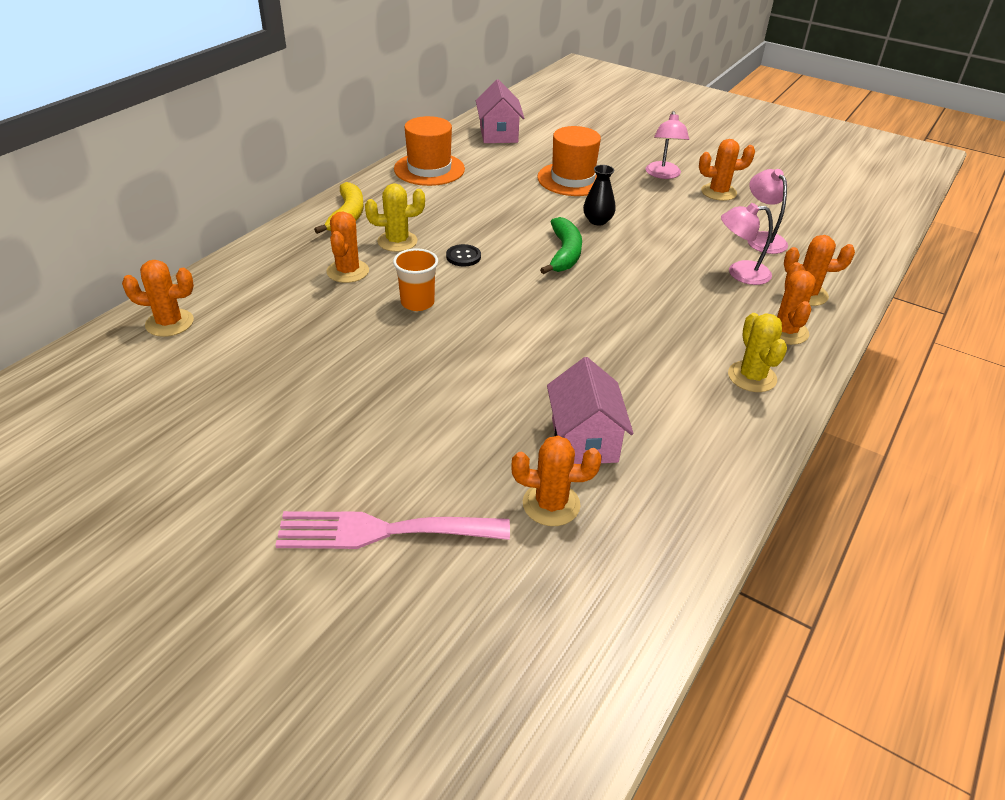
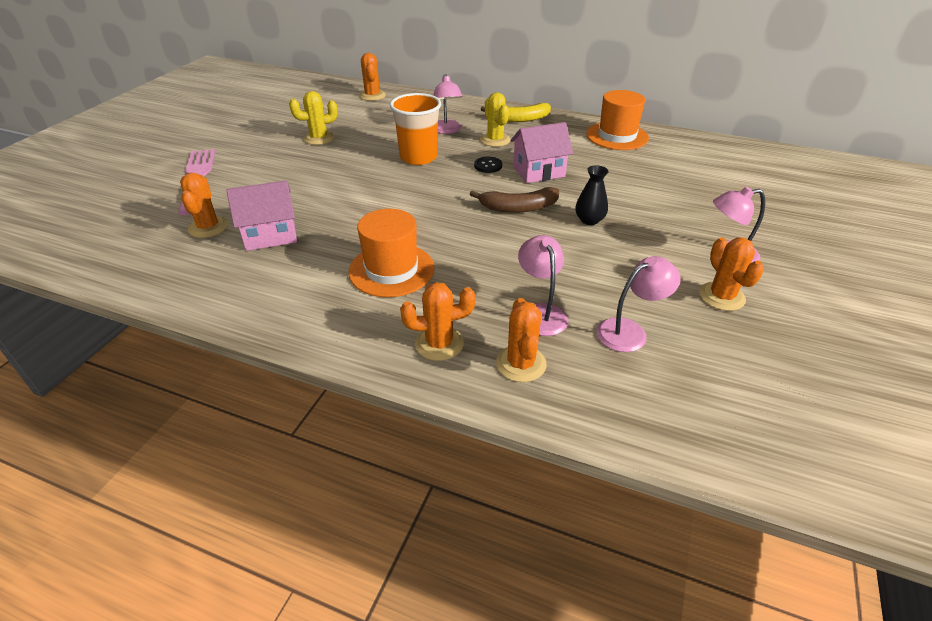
camera: 80 degrees right, 0 degrees up
orange cactus [326,211,369,283] -> pink lamp [433,74,463,134]
orange cup [393,248,438,311] -> orange cup [390,93,441,165], size x1.53
pink house [476,79,524,143] -> pink house moved to [510,122,573,183]
orange hat [537,126,601,196] -> orange hat moved to [348,209,435,297]
green banana [540,217,582,274] -> brown banana [470,187,559,213]
yellow cactus [728,313,787,392] -> yellow cactus moved to [289,91,338,145]

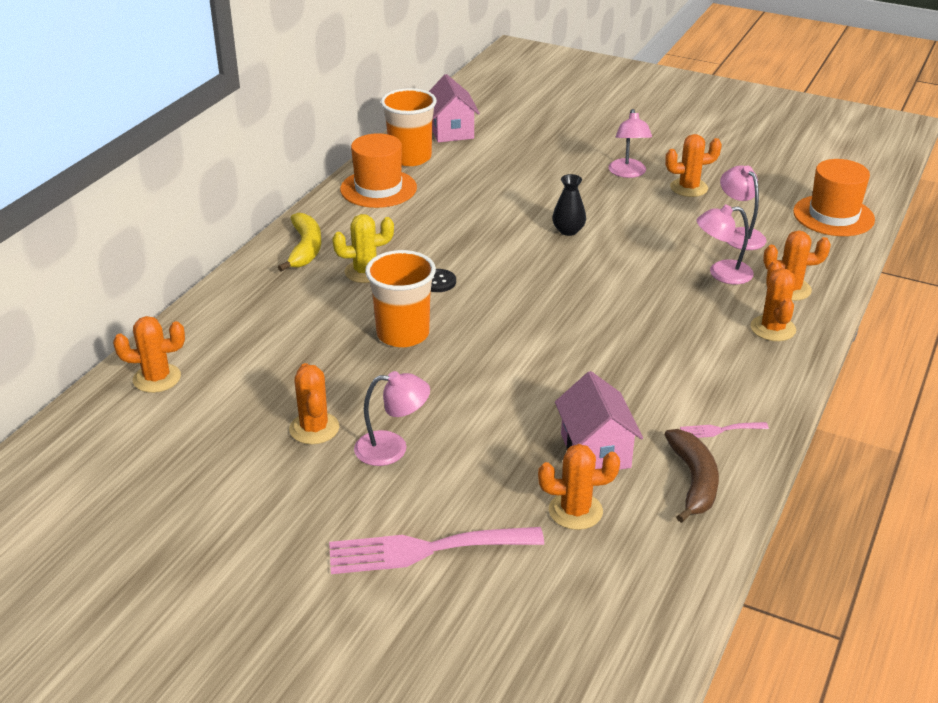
camera: 85 degrees left, 5 degrees down
yellow cactus [289,91,338,145] -> orange cactus [289,363,339,444]
orange hat [348,209,435,297] -> orange hat moved to [793,159,875,236]
pink lamp [433,74,463,134] -> pink lamp moved to [354,371,430,466]
brown banana [470,187,559,213] -> brown banana moved to [664,429,719,523]
pink house [510,122,573,183] -> pink house moved to [428,74,480,142]
none -> orange cup [381,88,437,166]
none -> pink fork [680,422,769,438]

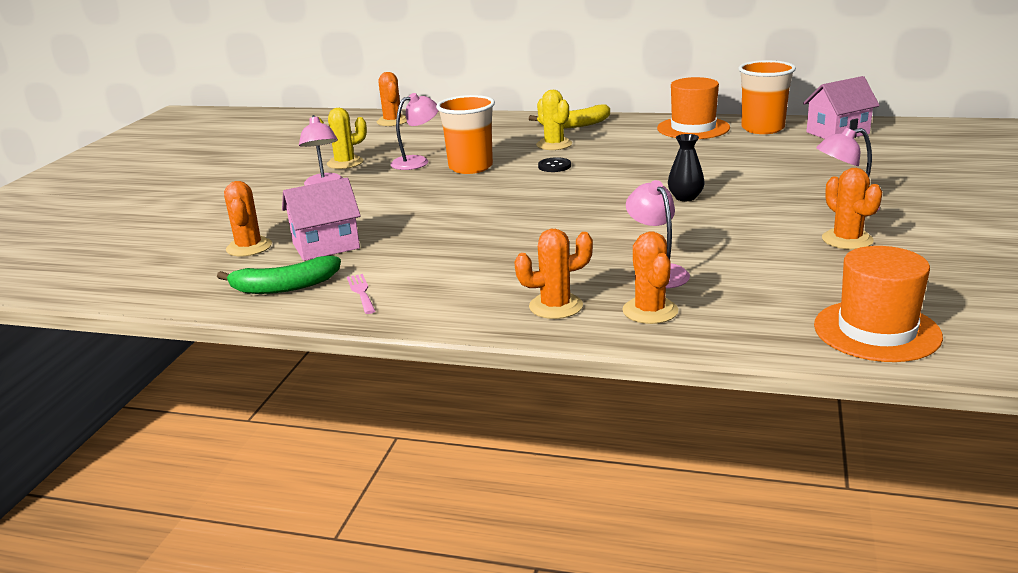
camera: 80 degrees right, 10 degrees down
orange cactus [289,363,339,444] -> yellow cactus [319,108,367,169]
pink fork [329,527,544,574] -> none
brown banana [664,429,719,523] -> green banana [217,256,341,294]
pink lamp [720,165,766,250] -> pink lamp moved to [390,93,439,170]

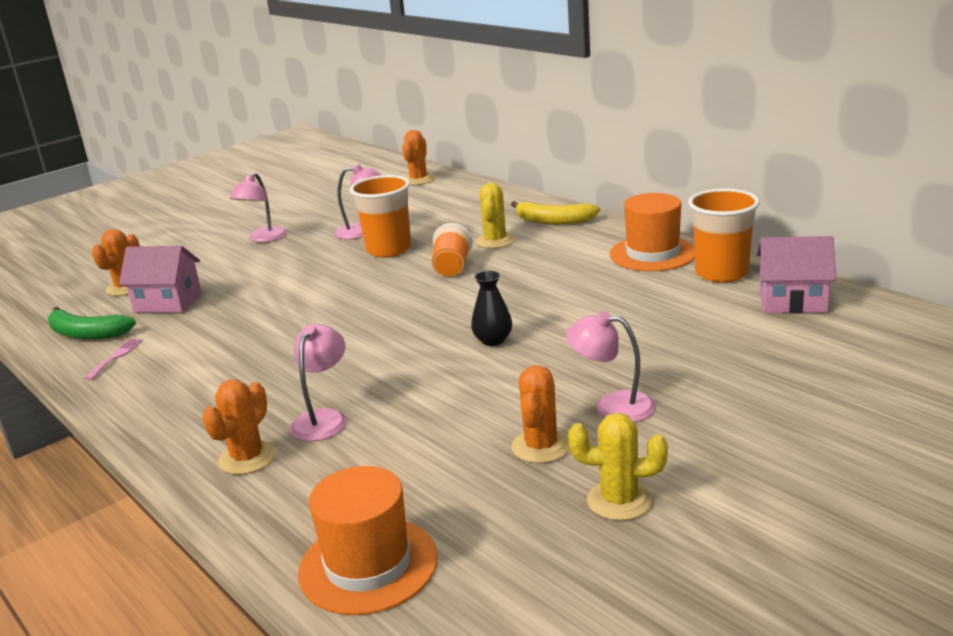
camera: 35 degrees right, 0 degrees up
yellow cactus [319,108,367,169] -> yellow cactus moved to [568,413,668,521]
orange cactus [514,229,593,319] -> none
black button [538,157,571,172] -> orange cup [432,223,473,277]

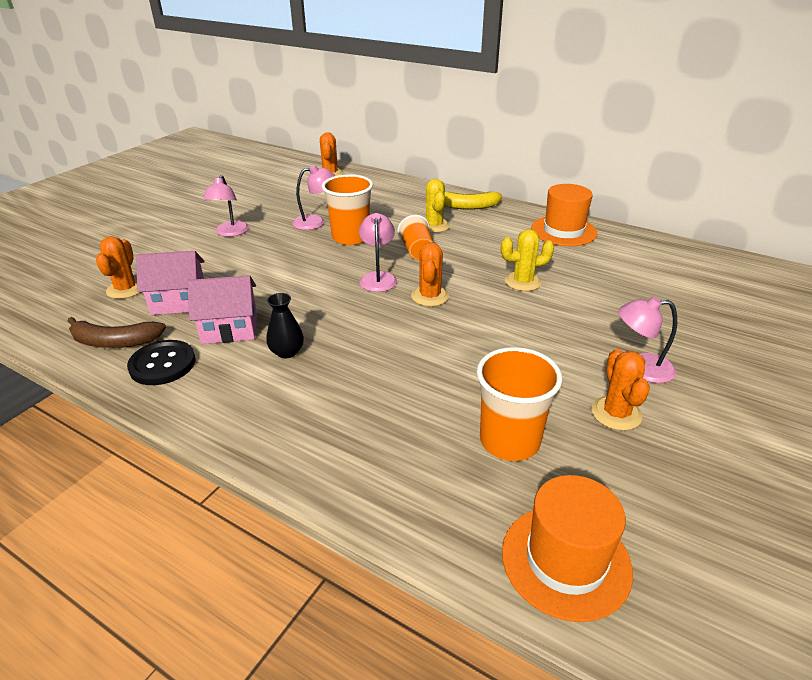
camera: 20 degrees left, 10 degrees up
green banana [48,306,136,339] -> brown banana [68,317,166,348]
pink fork [84,338,143,380] -> black button [127,340,196,385]
orange cactus [202,380,276,475] -> orange cactus moved to [411,242,449,306]
pink lamp [290,324,346,441] -> pink lamp moved to [359,213,397,292]
black vase [471,271,512,346] -> black vase moved to [266,293,304,358]
yellow cactus [568,413,668,521] -> yellow cactus moved to [501,229,554,291]
orange cup [688,189,760,283] -> orange cup moved to [477,347,562,461]
pink house [756,236,836,314] -> pink house moved to [187,275,257,344]

